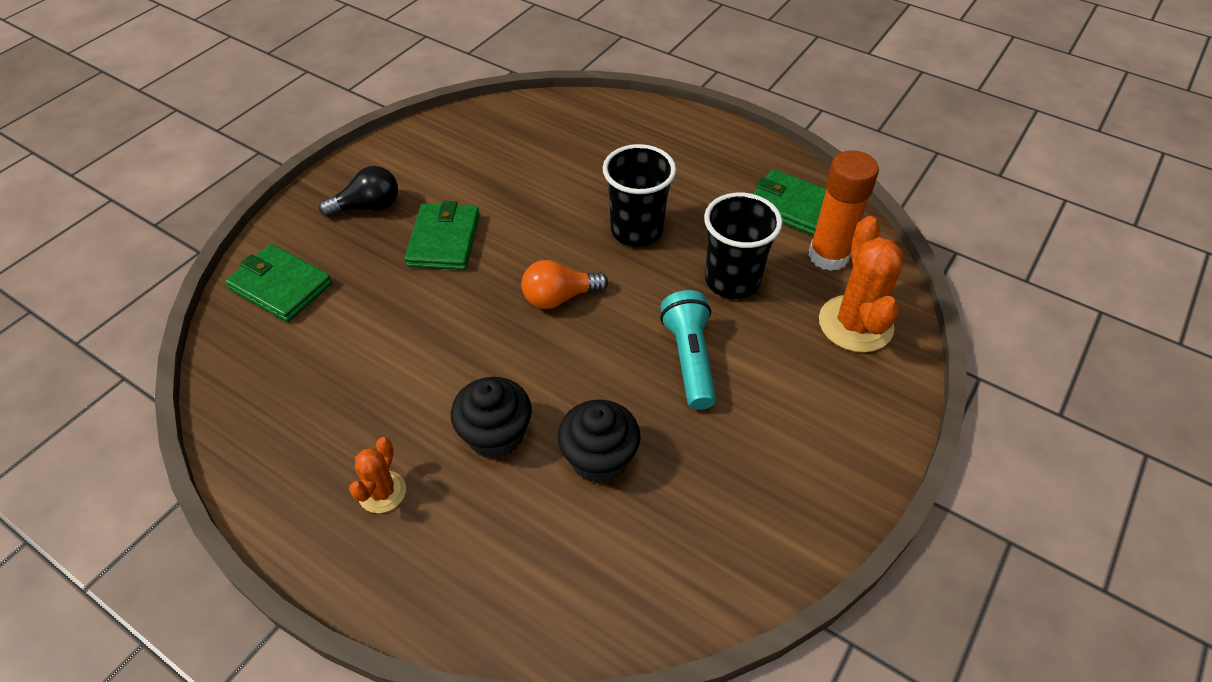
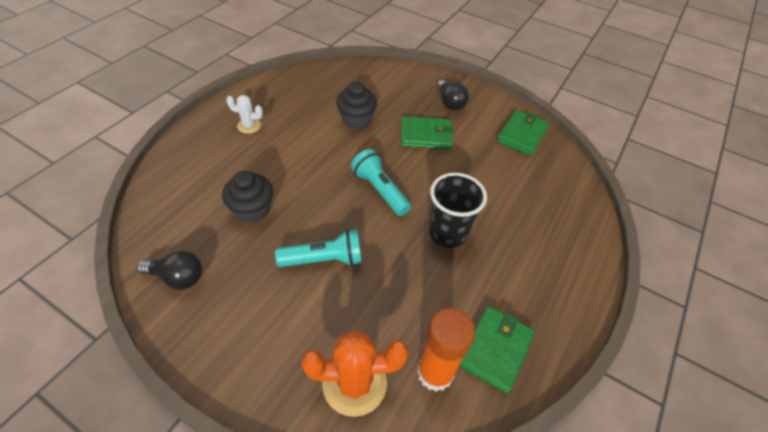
camera: 85 degrees right, 0 degrees up
green wallet [225,244,332,322] -> green wallet moved to [497,110,549,155]
orange cactus [349,437,406,513] -> white cactus [226,95,263,134]
black cupcake [451,377,532,459] -> black cupcake moved to [336,82,377,129]
orange light bulb [521,260,608,309] -> turquoise flashlight [351,149,411,216]
black cup [704,192,782,299] -> none
none -> black light bulb [137,251,202,290]

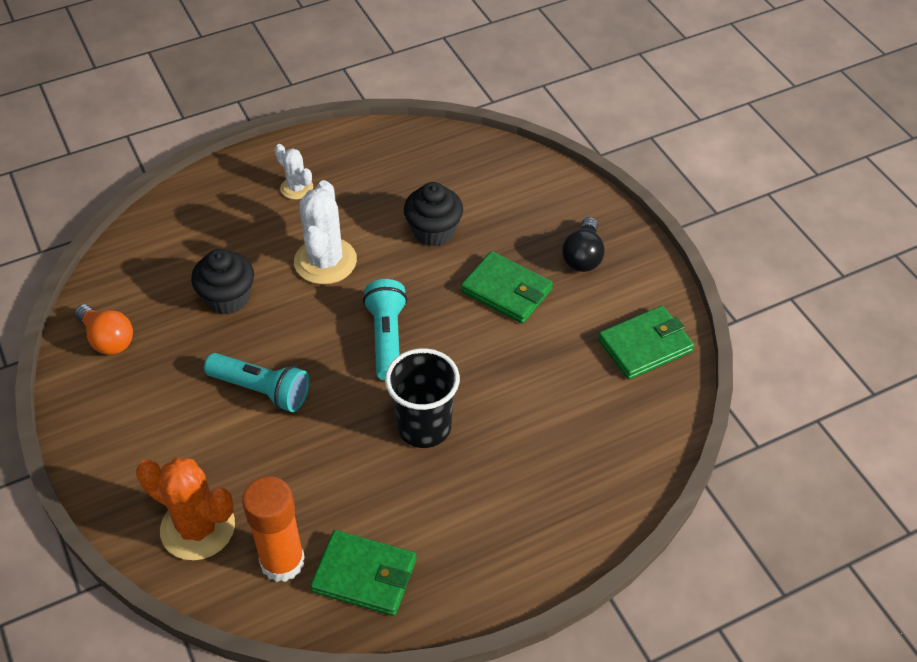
camera: 35 degrees right, 0 degrees up
black light bulb [137,251,202,290] -> orange light bulb [75,304,133,355]
green wallet [459,306,535,393] -> green wallet turned 45 degrees clockwise [310,530,416,616]
none -> white cactus [294,180,357,284]

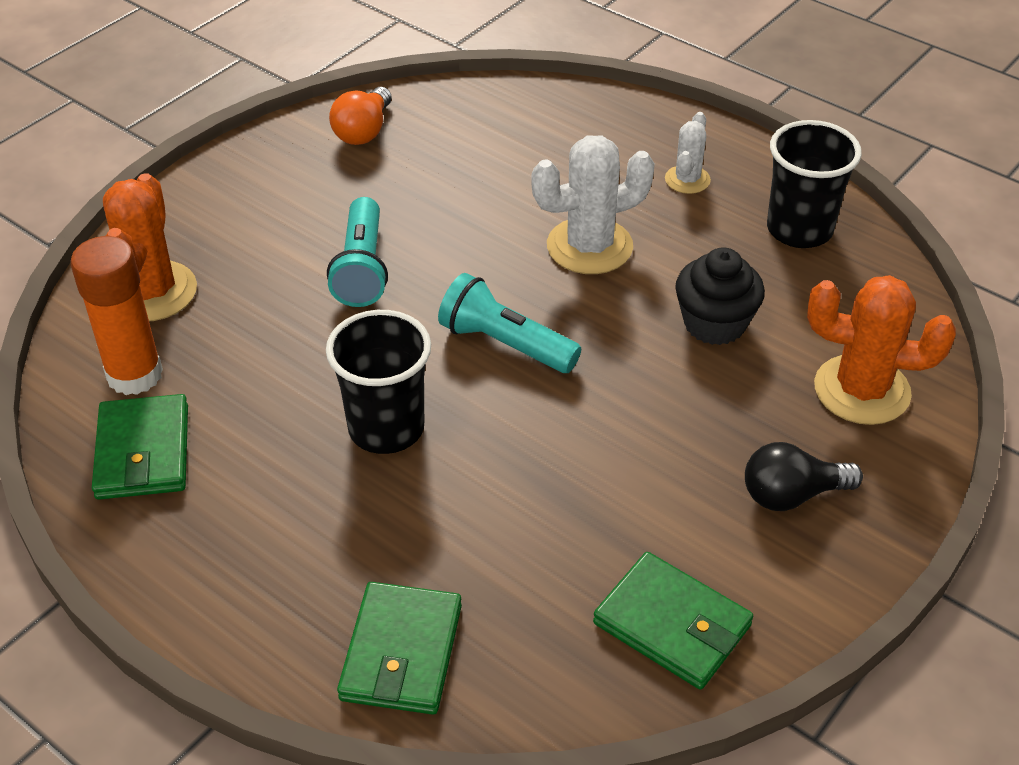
camera: 65 degrees right, 5 degrees down
black cupcake [191,249,254,315] -> none
turquoise flashlight [363,279,407,381] -> turquoise flashlight turned 120 degrees counterclockwise [438,273,581,373]
green wallet [461,251,553,324] -> green wallet moved to [337,582,462,715]
none -> black cup [767,120,862,248]
none -> orange cactus [807,275,956,425]

